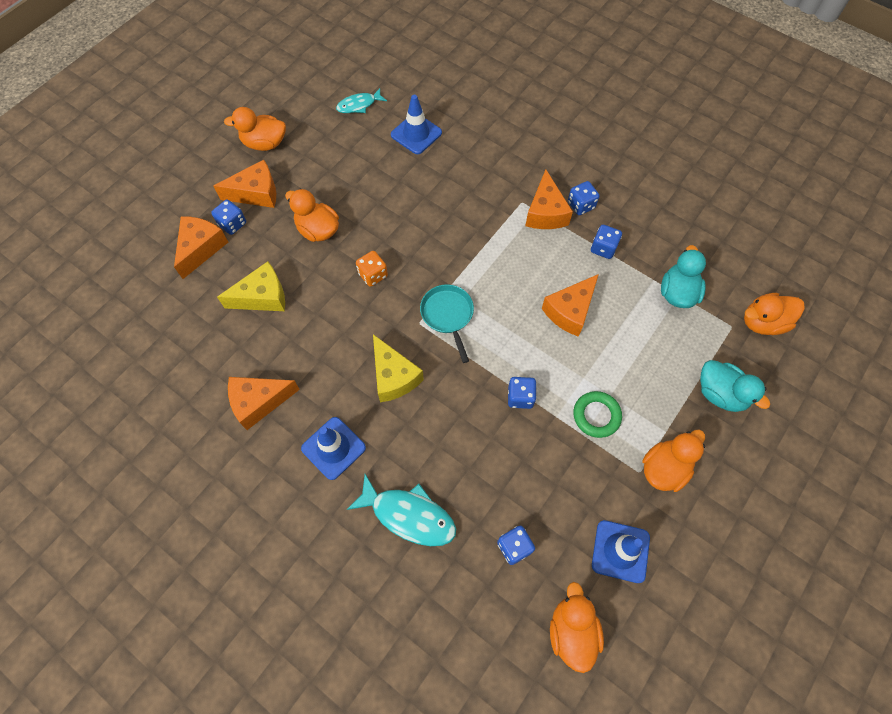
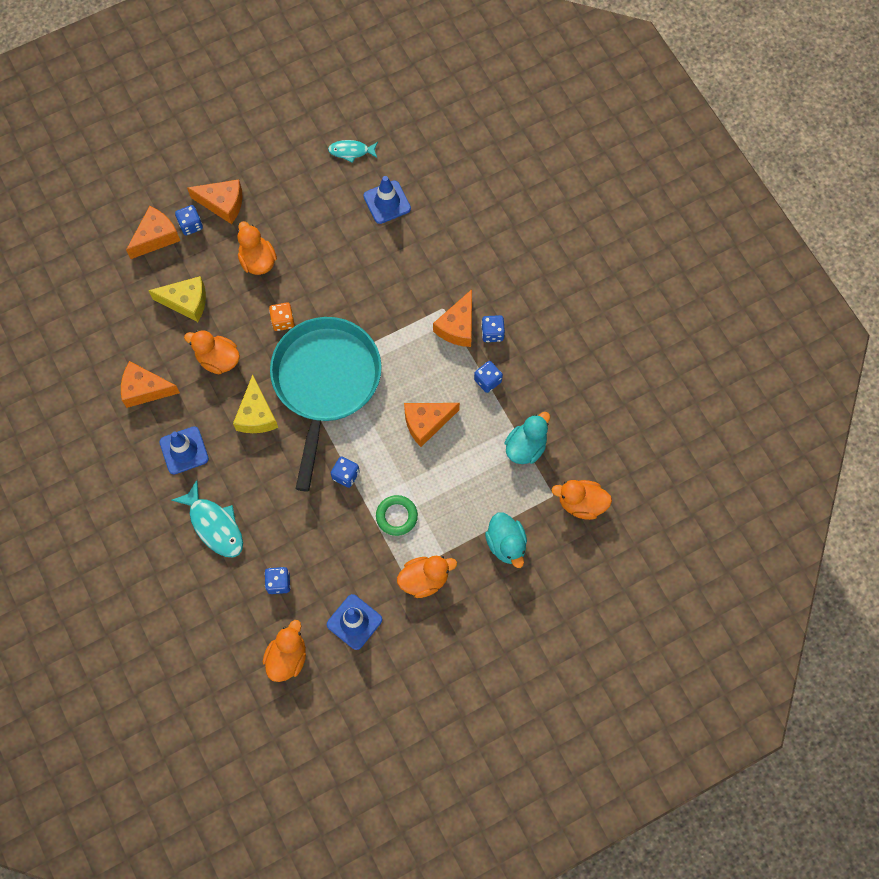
camera: 25 degrees right, 5 degrees up
orange duck [224,107,286,151] -> orange duck moved to [184,330,240,374]
turquoise pan [420,284,474,363] -> turquoise pan [270,317,382,491], size x2.31

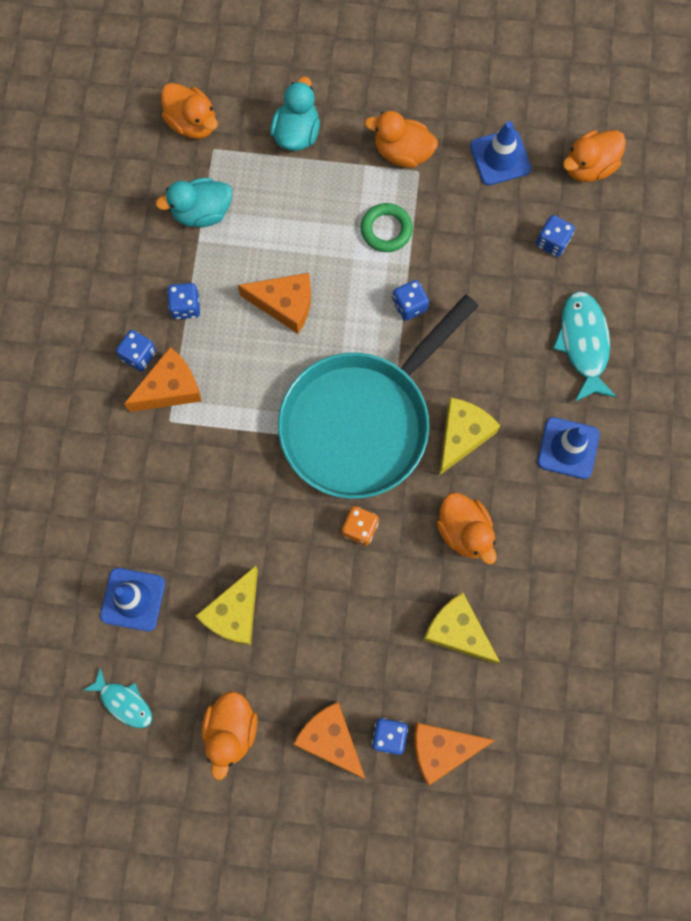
camera: 145 degrees left, 5 degrees up
orange cheese [121,361,180,408] -> none
orange duck [237,221,277,275] -> orange duck moved to [202,691,258,780]
none -> yellow cheese [196,566,258,646]

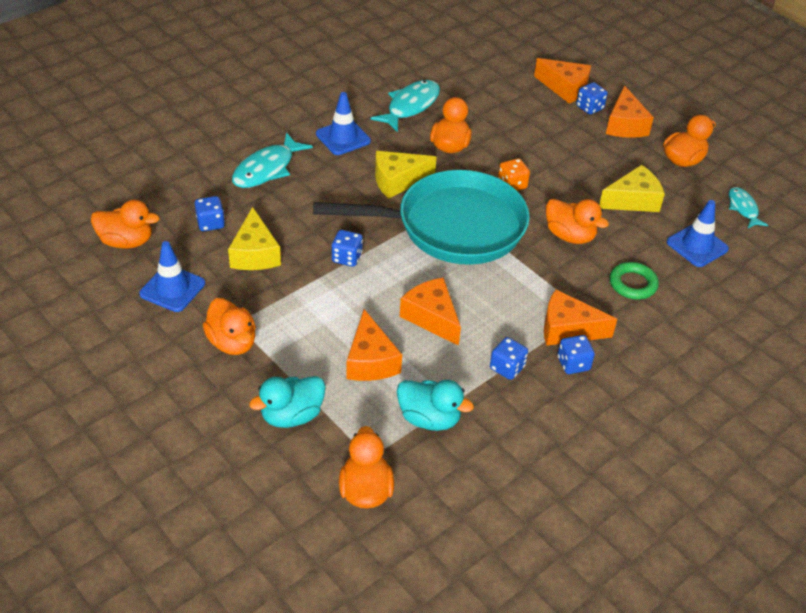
camera: 140 degrees left, 30 degrees down
green ring [361,203,413,252] -> green ring moved to [610,262,659,300]
yellow cheese [423,592,500,664] -> yellow cheese moved to [228,207,281,270]
none -> orange cheese [346,309,402,381]
none -> turquoise fish [370,80,440,132]
none -> orange duck [546,199,609,244]

